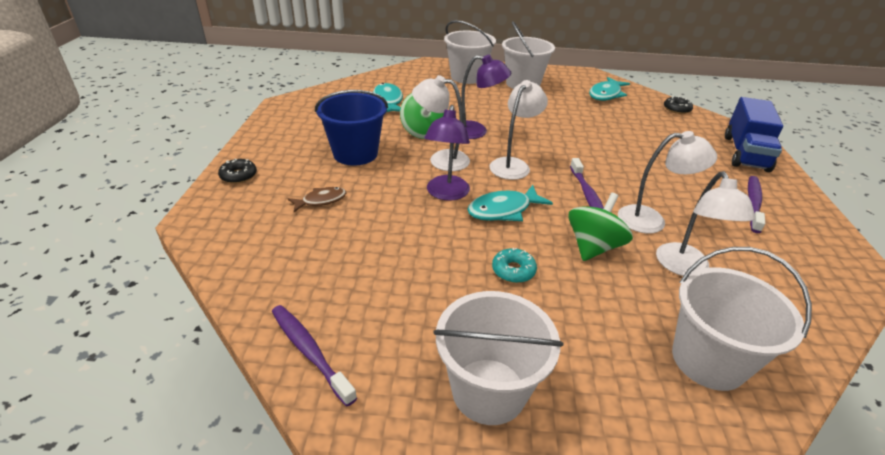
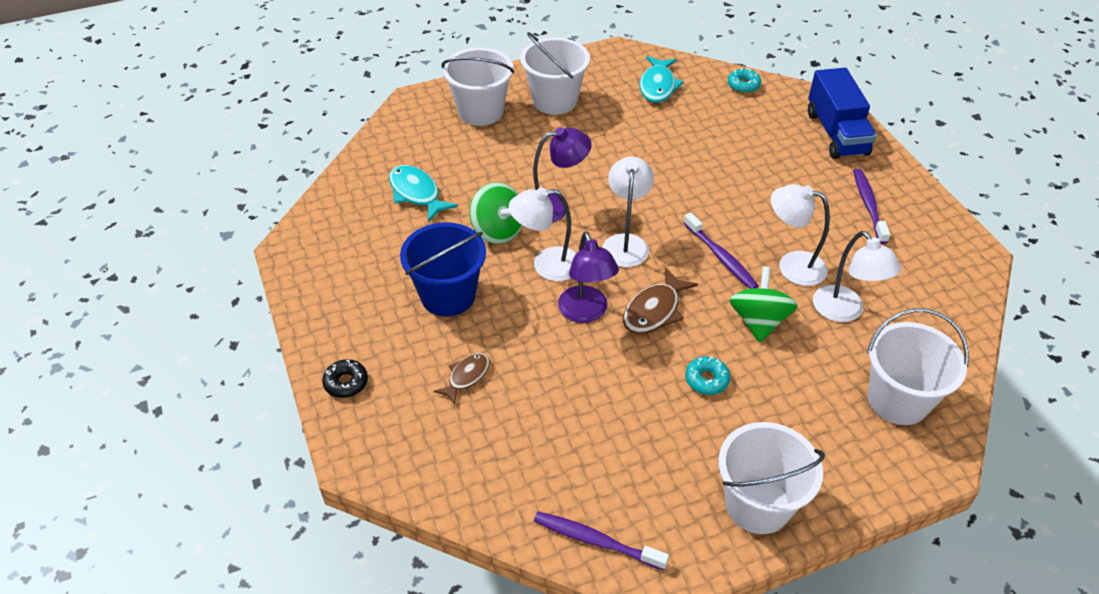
camera: 25 degrees left, 10 degrees up
turquoise fish [467,185,553,221] -> brown fish [623,267,698,335]
white lamp [618,131,717,233] -> white lamp turned 135 degrees counterclockwise [771,184,830,286]
black donut [664,96,693,114] -> turquoise donut [728,68,761,93]

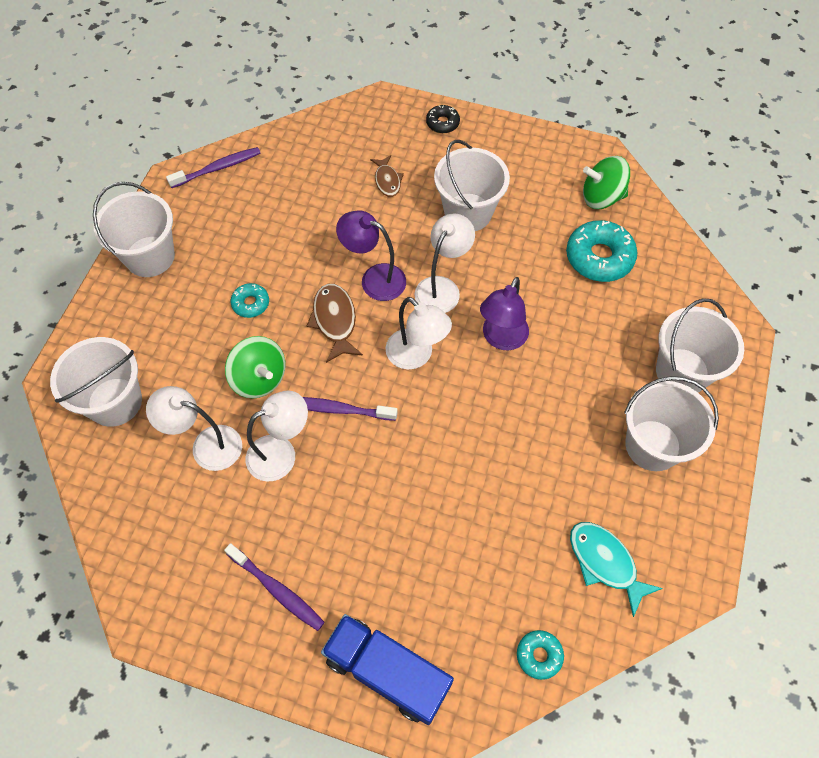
camera: 130 degrees right, 15 degrees up
turquoise fish [389,165,458,222] -> turquoise donut [566,220,637,282]
blue bucket [400,222,486,317] -> white bucket [434,140,510,231]
green spinning top [469,182,523,244] -> green spinning top moved to [583,156,630,209]

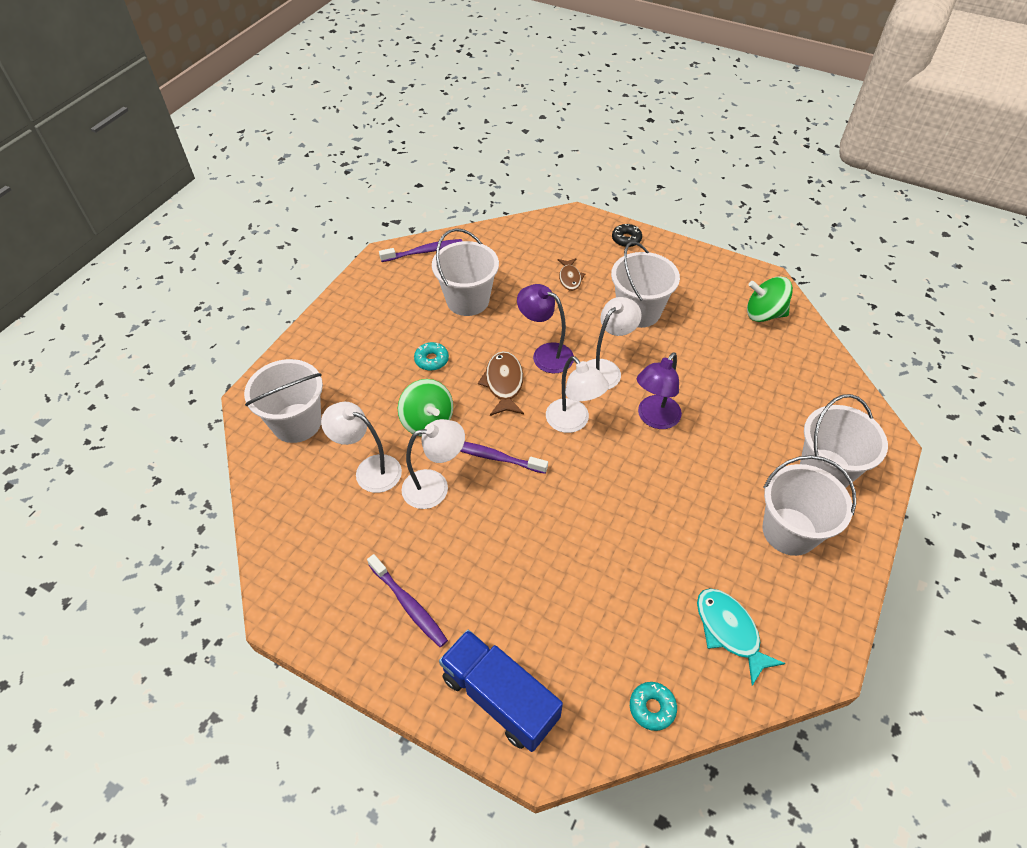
camera: 10 degrees right, 10 degrees down
white bucket [93,182,175,277] -> white bucket moved to [432,228,499,316]
turquoise donut [566,220,637,282] -> none

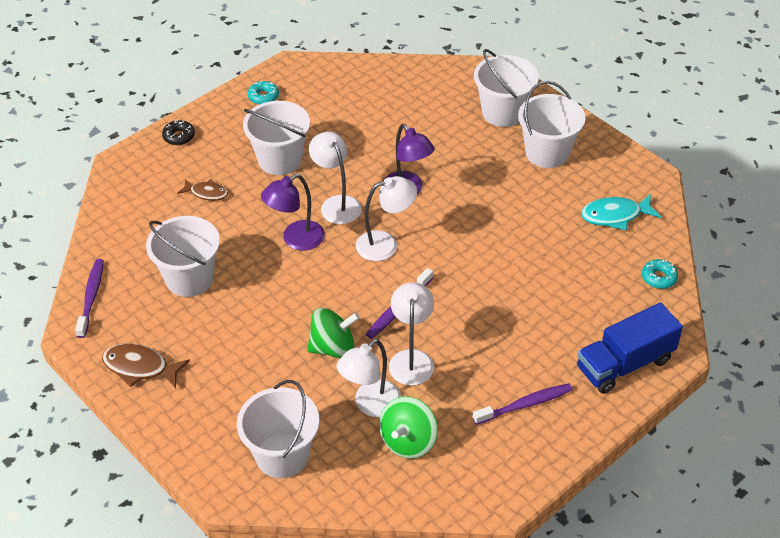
camera: 70 degrees left, 5 degrees down
turquoise donut [414,342,449,371] -> turquoise donut moved to [248,81,279,105]
brown fish [478,351,524,416] -> brown fish moved to [102,344,190,388]
green spinning top [747,276,793,322] -> green spinning top moved to [379,396,438,459]

